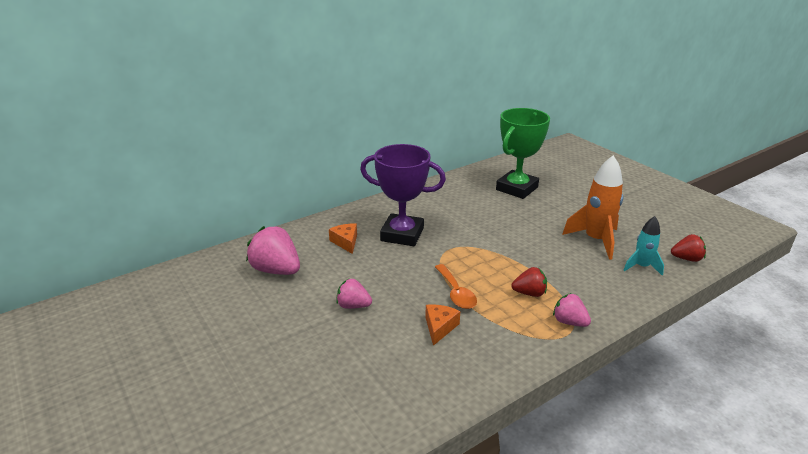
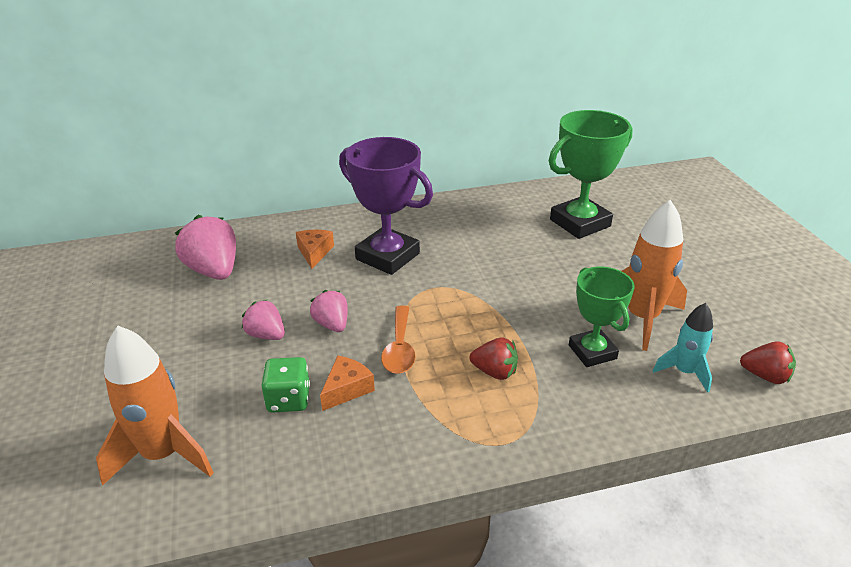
camera: 20 degrees right, 5 degrees up
pink strawberry [553,293,591,327] -> pink strawberry moved to [310,290,348,332]
none -> orange rocket [96,326,214,486]
none -> green dice [261,357,310,412]
none -> green trophy [569,267,635,367]

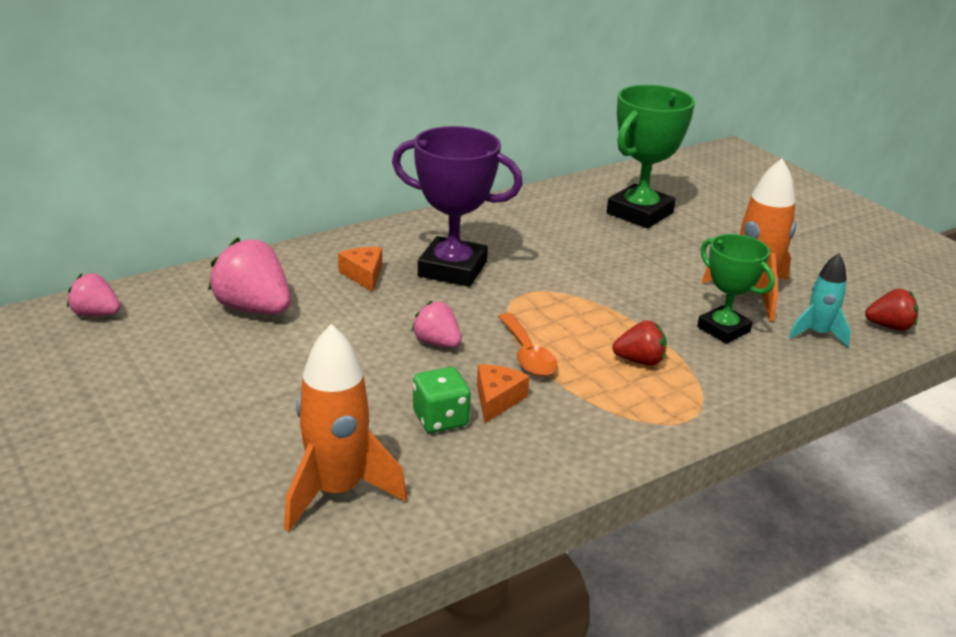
camera: 20 degrees left, 5 degrees down
pink strawberry [242,300,285,340] -> pink strawberry moved to [67,273,121,316]

